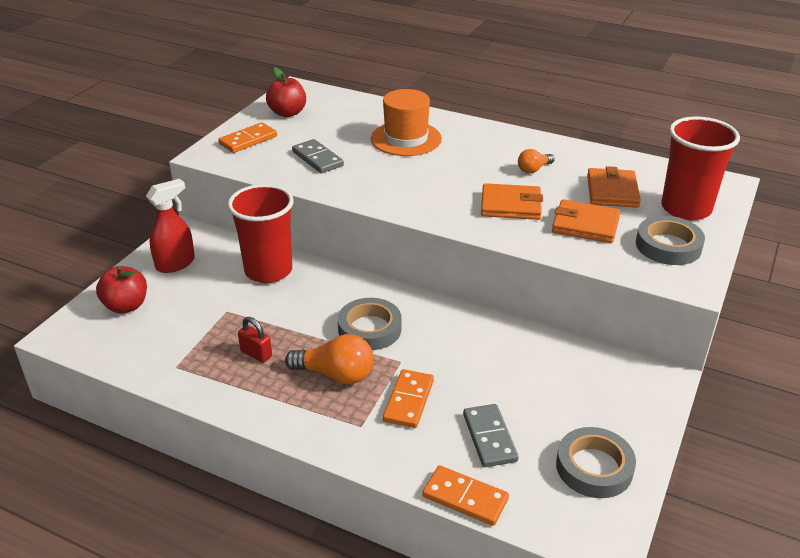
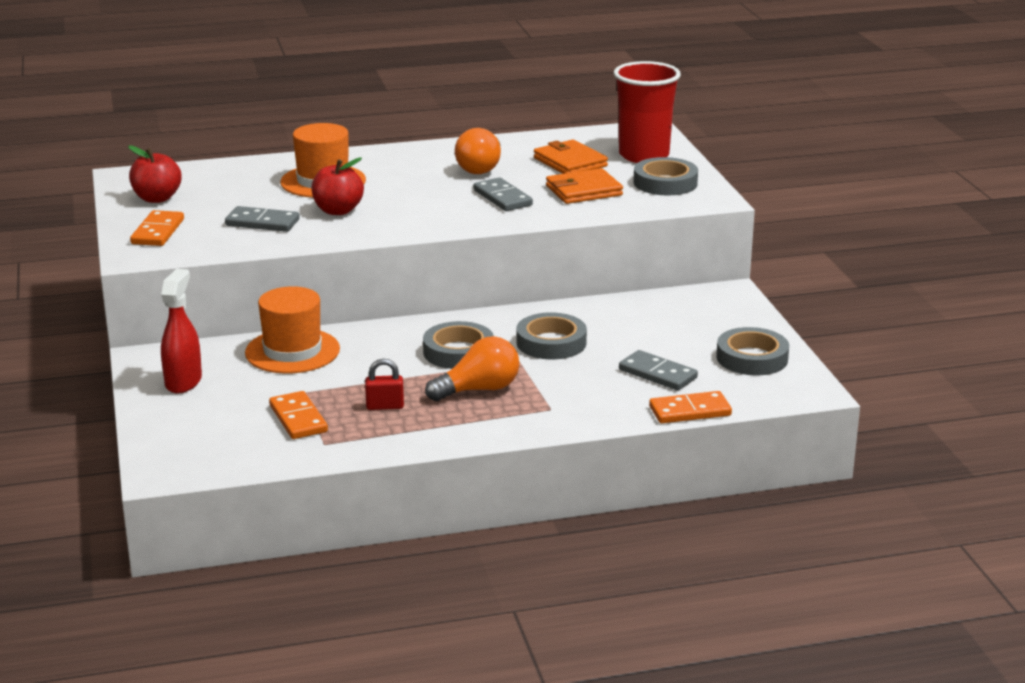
camera: 40 degrees left, 10 degrees down
red apple [96,266,147,313] -> red apple moved to [311,158,364,215]
red cup [227,184,294,283] -> orange hat [245,286,340,374]
orange domino [383,369,434,428] -> orange domino moved to [269,391,328,439]
orange wallet [481,183,543,220] -> grey domino [473,177,533,211]
orange light bulb [518,149,555,173] -> orange light bulb [455,128,501,174], size x1.71
none -> grey tape [517,312,587,359]

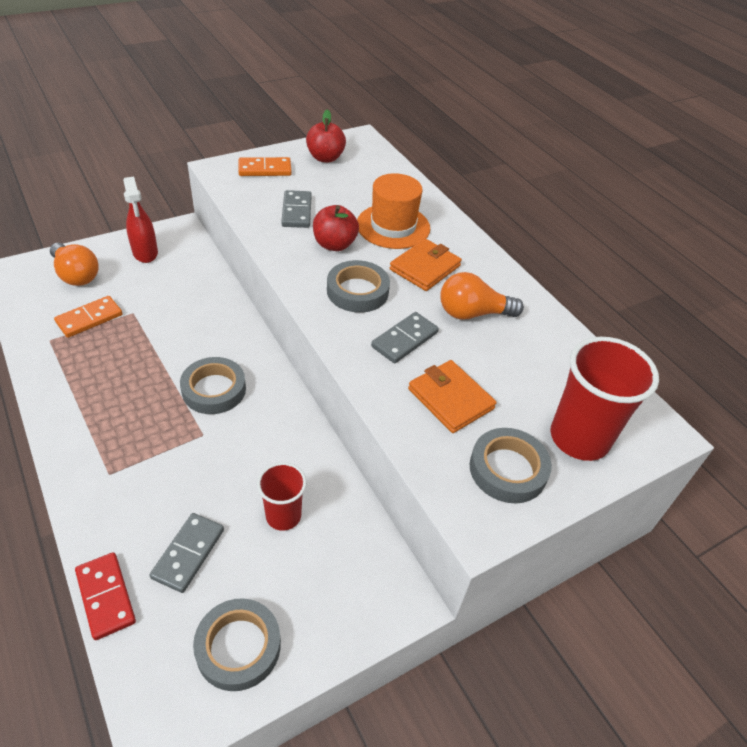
camera: 70 degrees right, 20 degrees up
red spray bottle [161,269,202,393] -> red spray bottle turned 75 degrees clockwise [123,177,158,263]
orange hat [245,286,340,374] -> none
red padlock [365,359,404,410] -> none
orange light bulb [425,336,519,401] -> orange light bulb moved to [50,243,99,286]
grey tape [517,312,587,359] -> grey tape moved to [327,260,390,313]
orange wallet [534,140,608,174] -> orange wallet moved to [390,239,462,291]
orange domino [649,391,732,423] -> red domino [75,552,136,640]
none -> red cup [257,462,307,531]

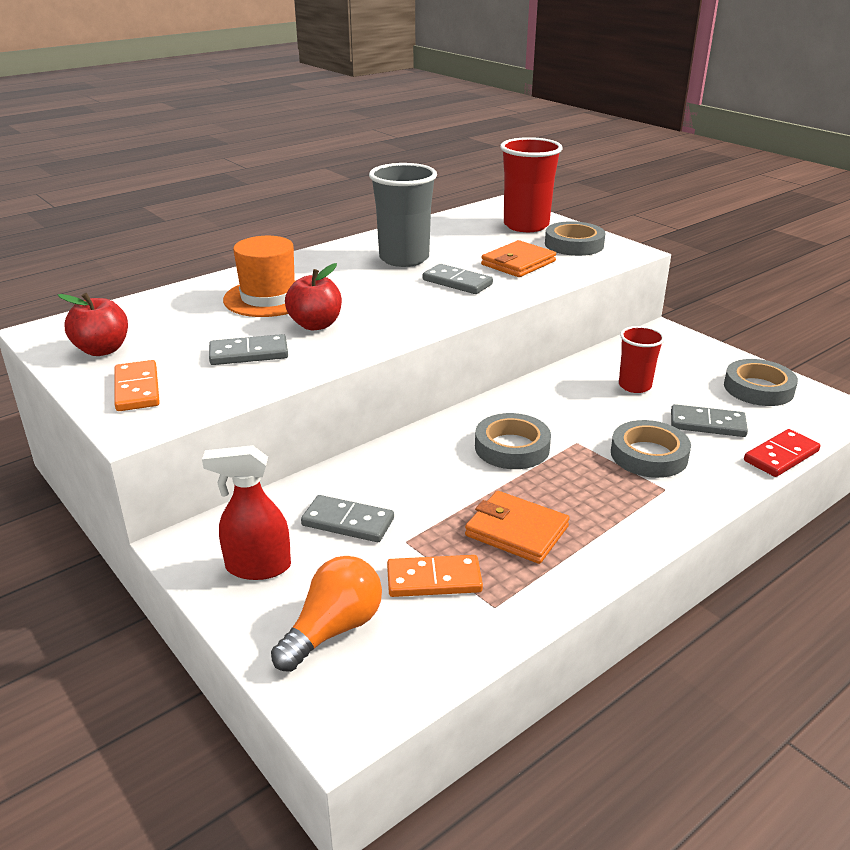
camera: 95 degrees left, 15 degrees down
orange domino [54,296,123,338] -> orange domino turned 45 degrees counterclockwise [387,555,483,597]
red spray bottle [123,177,158,263] -> red spray bottle turned 150 degrees counterclockwise [202,445,291,580]
grey tape [327,260,390,313] -> grey tape moved to [611,420,691,478]
orange wallet [390,239,462,291] -> orange wallet moved to [465,491,569,564]
orange light bulb [440,272,524,320] -> grey cup [369,163,437,267]
none -> grey domino [301,495,394,542]

